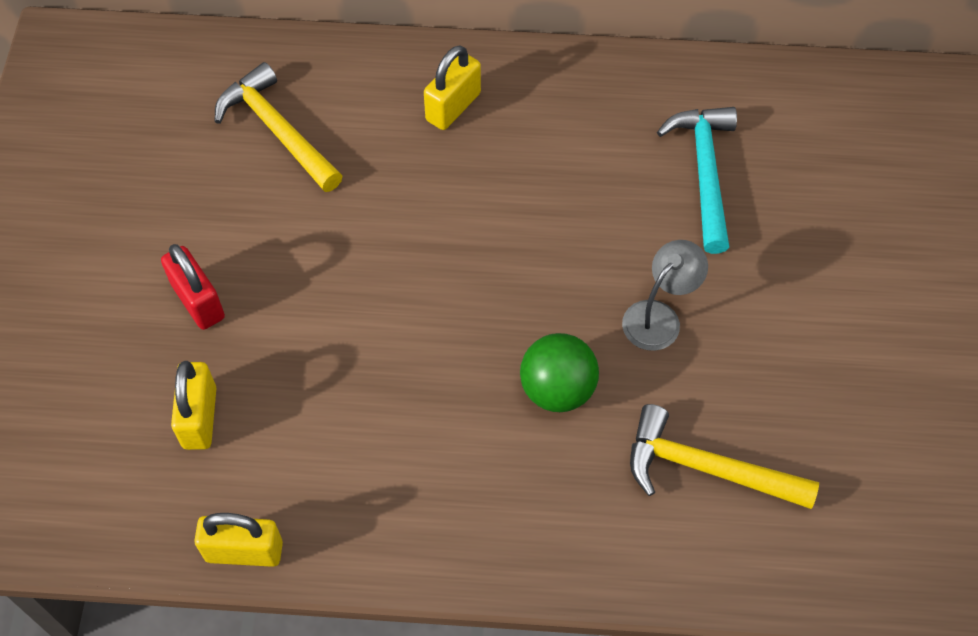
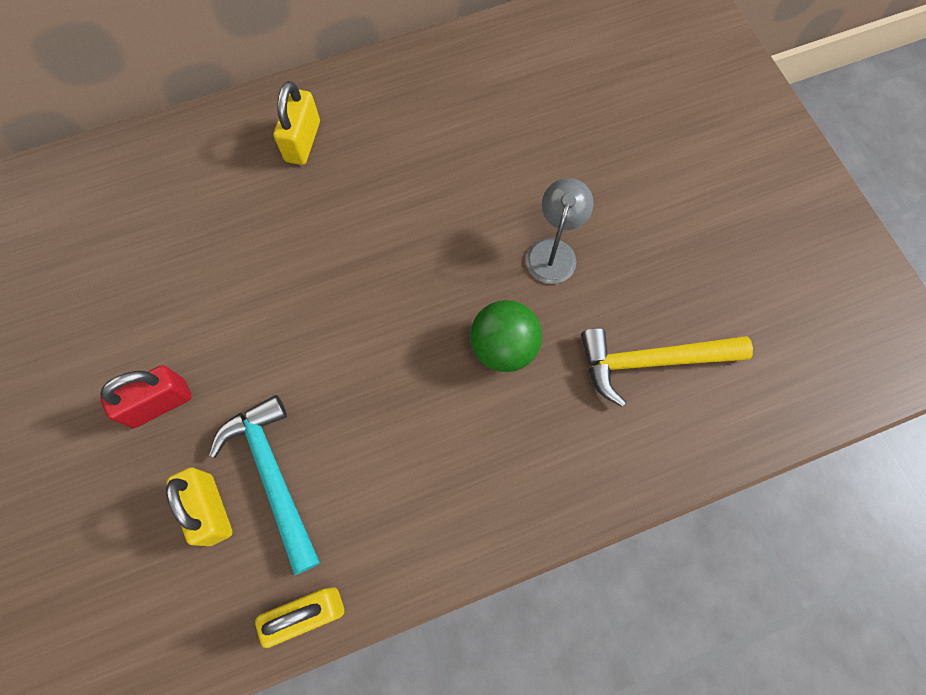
camera: 25 degrees left, 10 degrees up
red padlock [161,244,225,330] -> red padlock turned 60 degrees counterclockwise [100,365,192,428]
yellow hammer [215,62,342,192] -> none
turquoise hammer [657,107,737,254] -> turquoise hammer moved to [209,395,320,575]

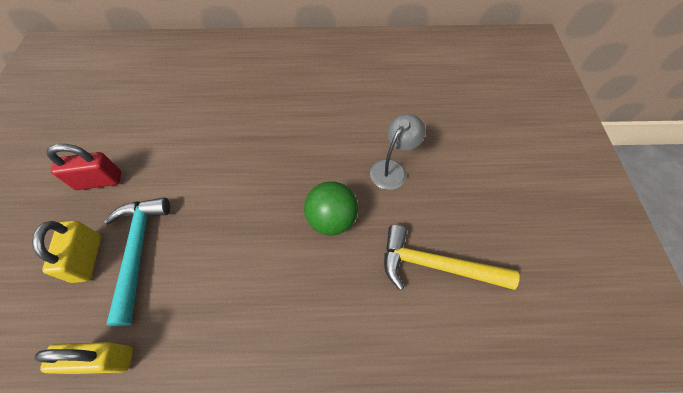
camera: 20 degrees right, 10 degrees down
yellow padlock [274,81,320,165] -> none

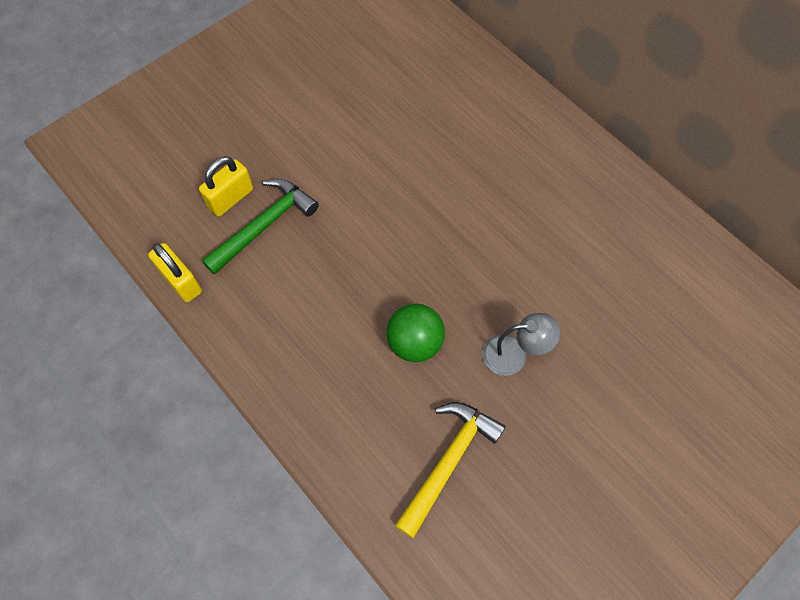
camera: 50 degrees right, 5 degrees up
red padlock [46,144,121,190] -> none
turquoise hammer [104,197,170,326] -> green hammer [202,179,319,275]
yellow hammer [384,225,519,290] -> yellow hammer turned 60 degrees clockwise [395,402,506,538]

